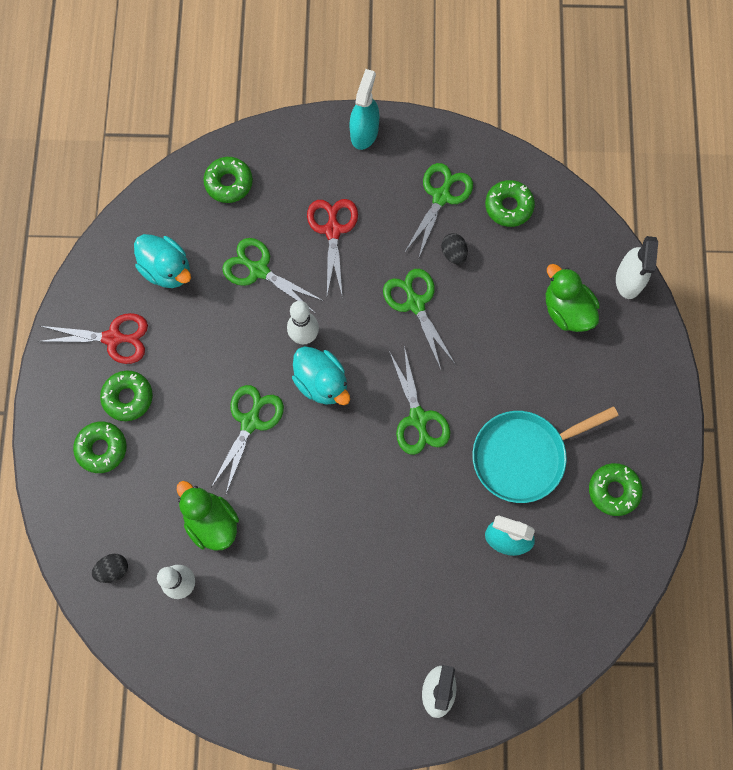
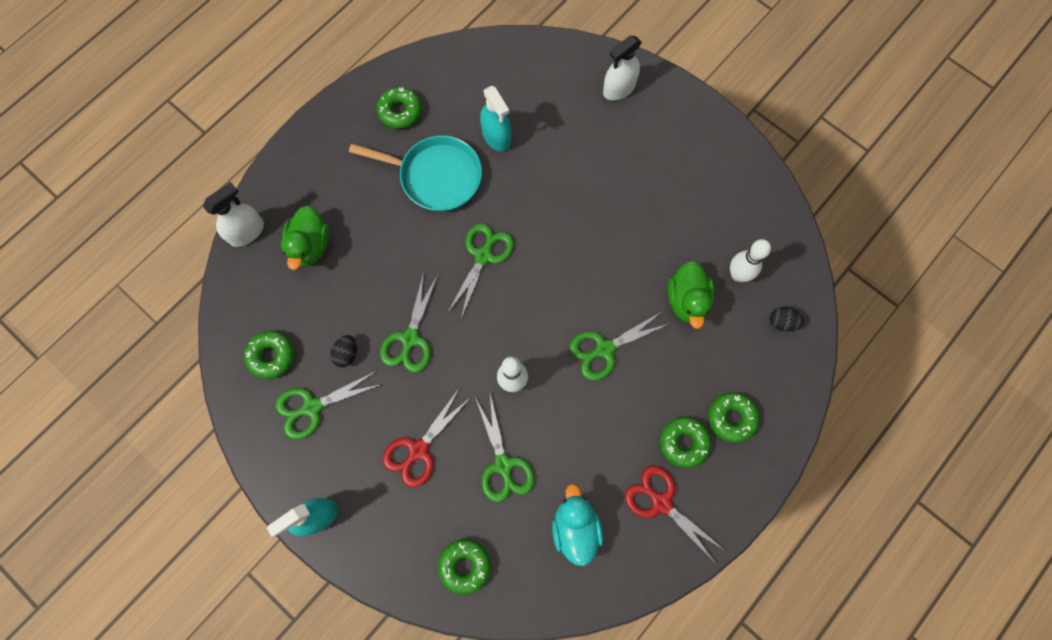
camera: 140 degrees left, 0 degrees up
turquoise duck [292,346,350,405] -> none

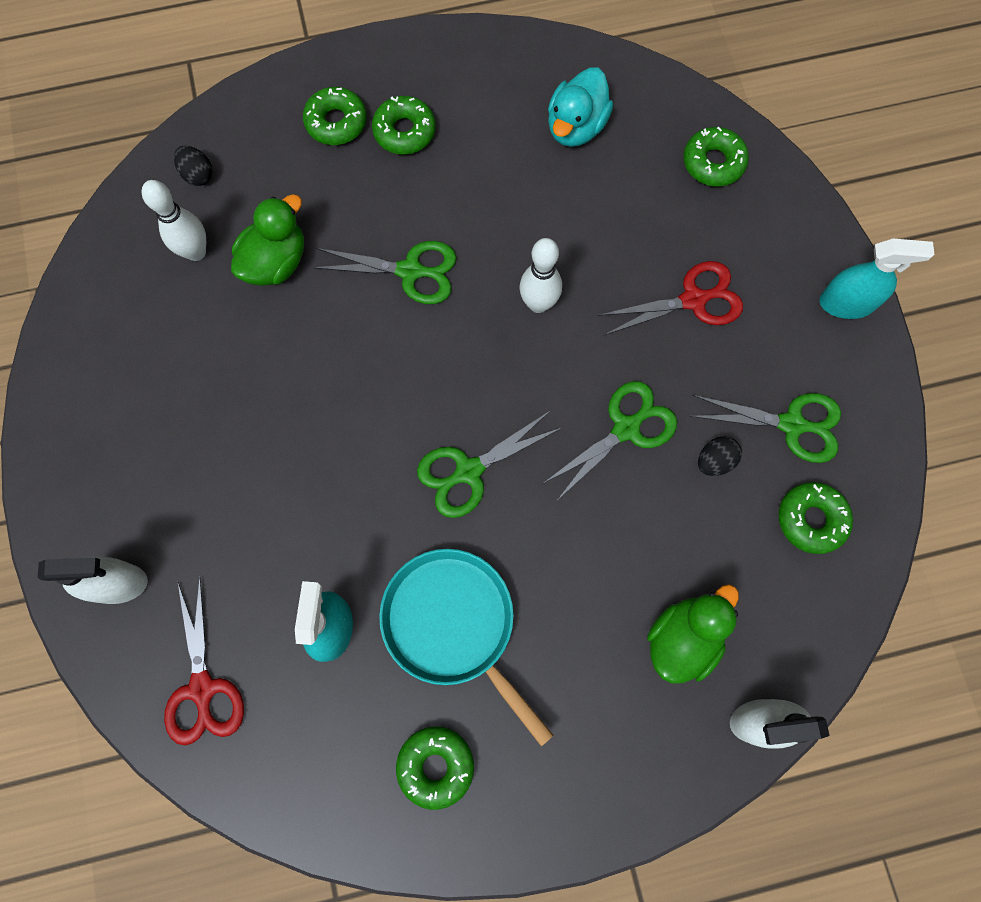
camera: 145 degrees left, 0 degrees up
green scissors [475,394,535,502] -> none
red scissors [625,466,724,561] -> red scissors moved to [164,577,244,745]

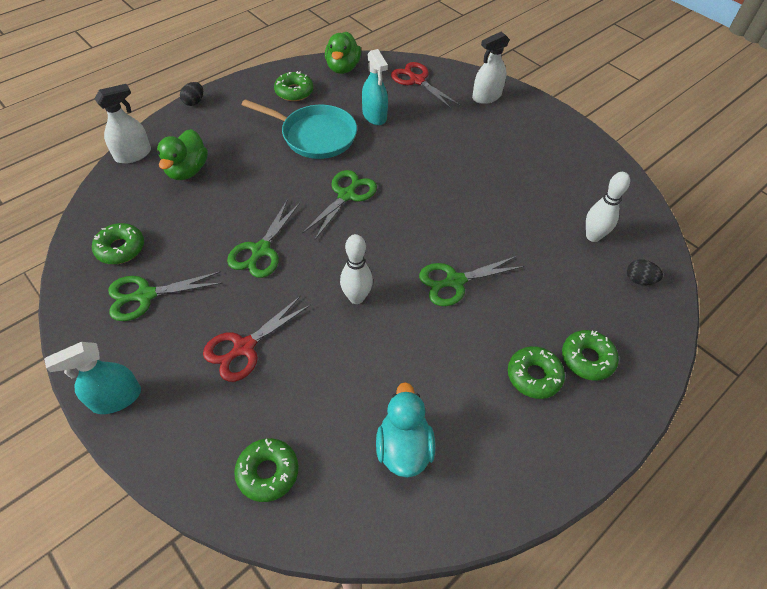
camera: 150 degrees right, 20 degrees down
green duck [231,194,304,286] -> green duck moved to [325,32,361,74]
black egg [698,436,742,476] -> black egg moved to [180,82,203,106]

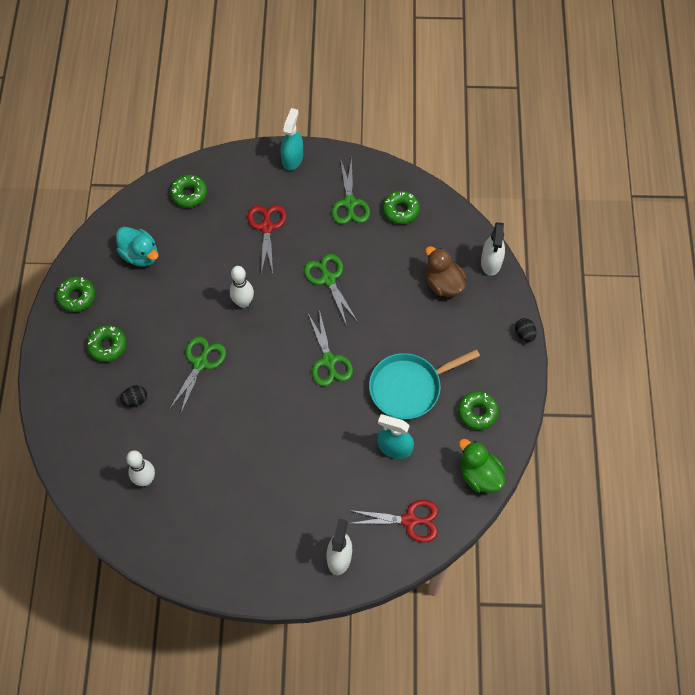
camera: 135 degrees right, 10 degrees up
green scissors [108,271,223,321] -> green scissors turned 150 degrees clockwise [332,157,370,224]
green duck [157,129,208,180] -> brown duck [426,246,467,297]
green donut [562,330,619,381] -> green donut moved to [56,277,95,312]
black egg [627,259,663,285] -> black egg moved to [120,385,147,406]

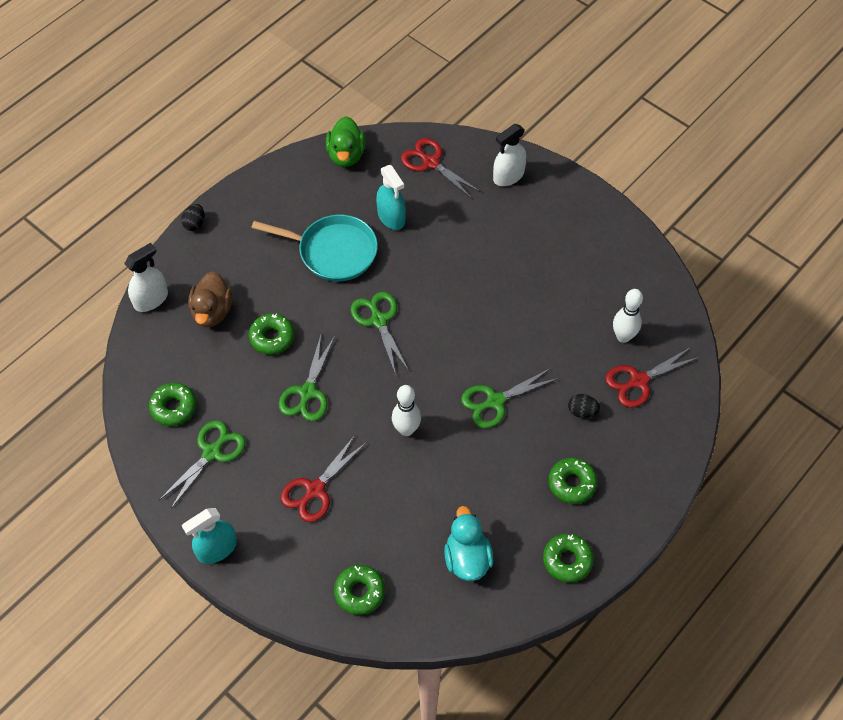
camera: 140 degrees left, 5 degrees down
green scissors [308,310,353,386] -> green scissors turned 45 degrees counterclockwise [351,292,409,375]
green donut [458,391,499,430] -> green donut moved to [249,313,294,355]
none -> red scissors [605,347,700,408]

